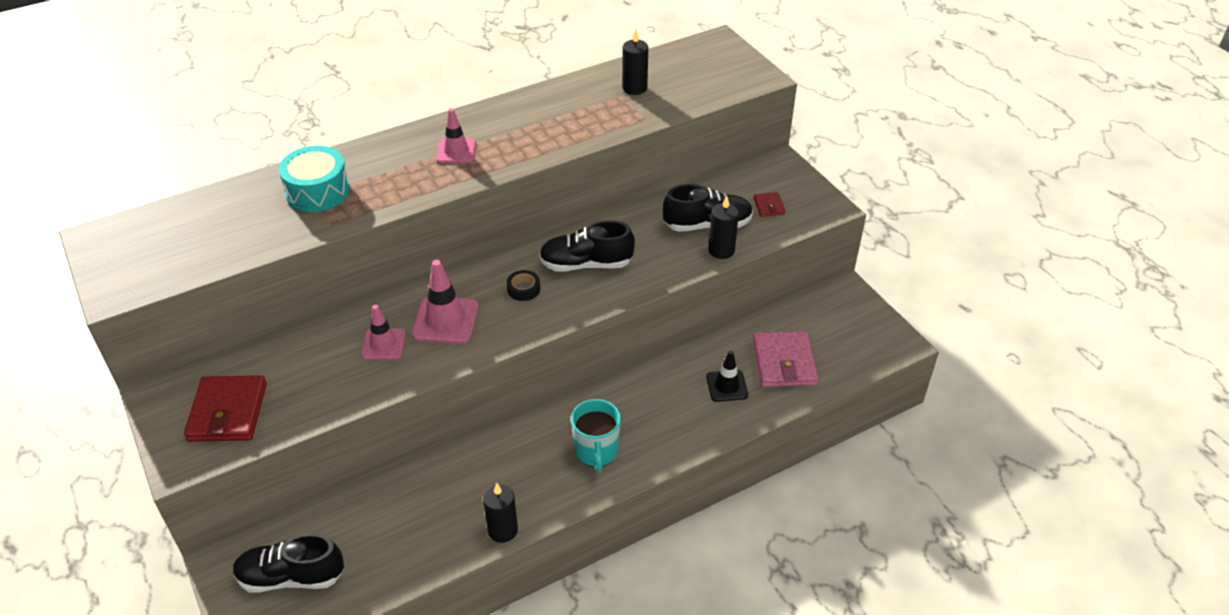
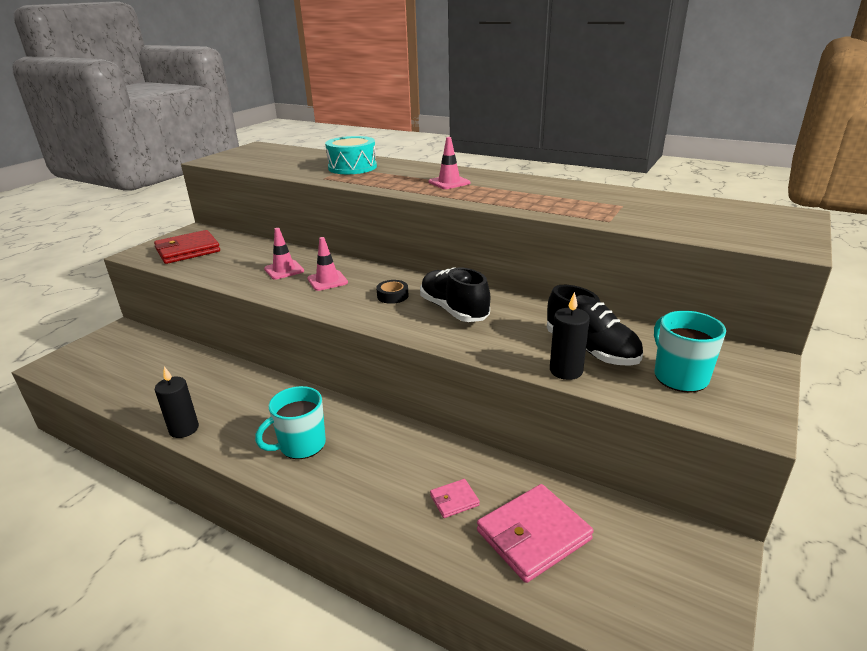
camera: 60 degrees right, 15 degrees down
black shoe [233,534,344,593] -> none
pink traffic cone [412,260,479,344] -> pink traffic cone [307,237,348,291], size x0.66
black candle [622,29,648,95] -> none
black traffic cone [706,350,748,402] -> pink wallet [430,479,480,518]
red wallet [753,192,785,217] -> turquoise mug [654,311,726,393]

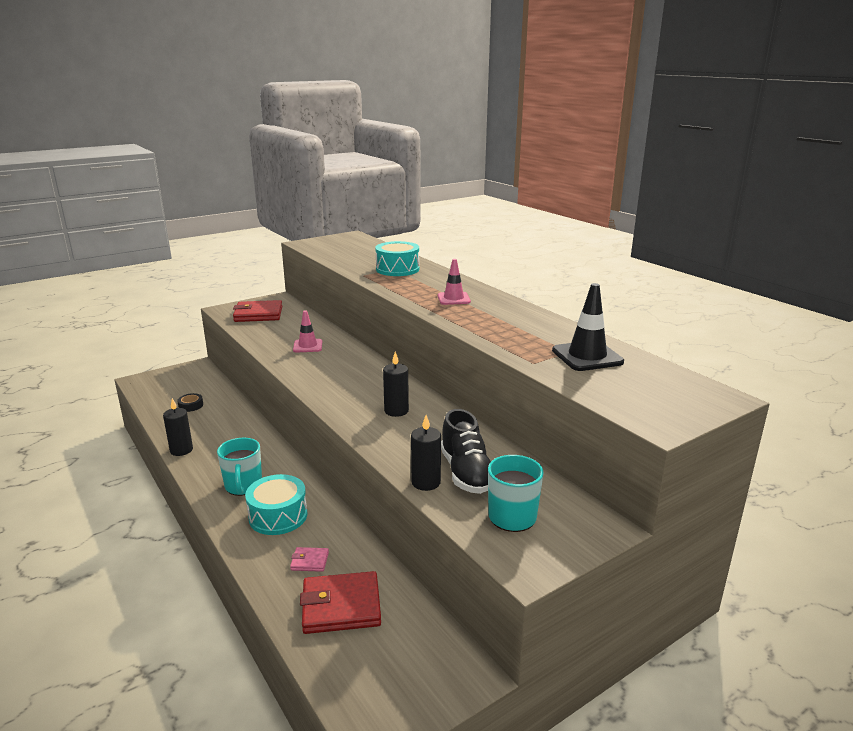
camera: 25 degrees right, 5 degrees down
turquoise mug [255,386,326,459] -> turquoise mug turned 90 degrees counterclockwise [217,438,262,496]
pink traffic cone [307,237,348,291] -> none
black tape [376,280,409,304] -> black tape moved to [177,393,203,412]
black shoe [420,267,490,322] -> black candle [383,352,409,417]
pink wallet [477,484,594,583] -> red wallet [300,571,381,634]
none -> turquoise drum [245,474,307,535]
none -> black traffic cone [552,283,624,371]

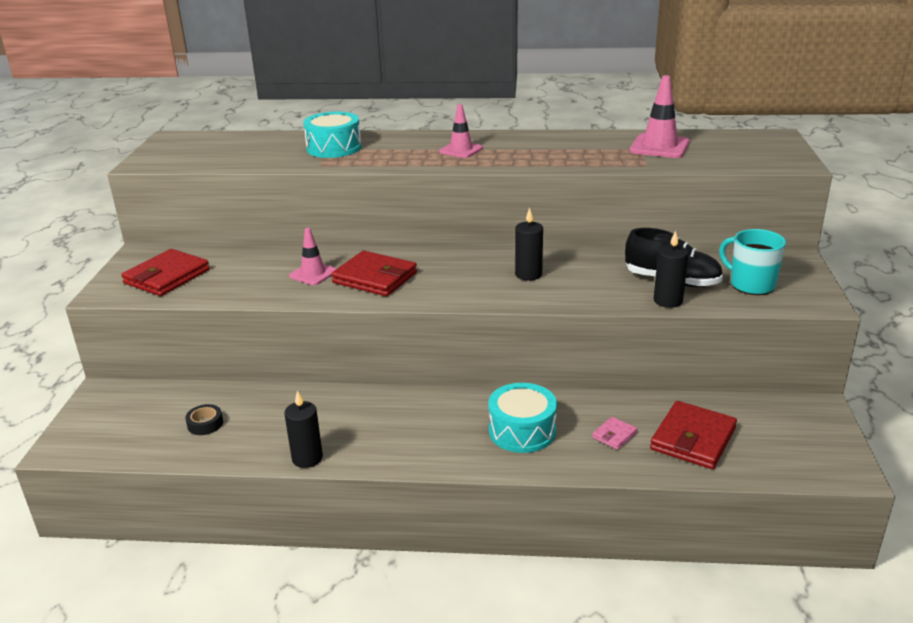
camera: 50 degrees left, 5 degrees up
turquoise mug [217,438,262,496] -> none
black traffic cone [552,283,624,371] -> pink traffic cone [630,75,690,158]
none -> red wallet [331,251,417,296]

